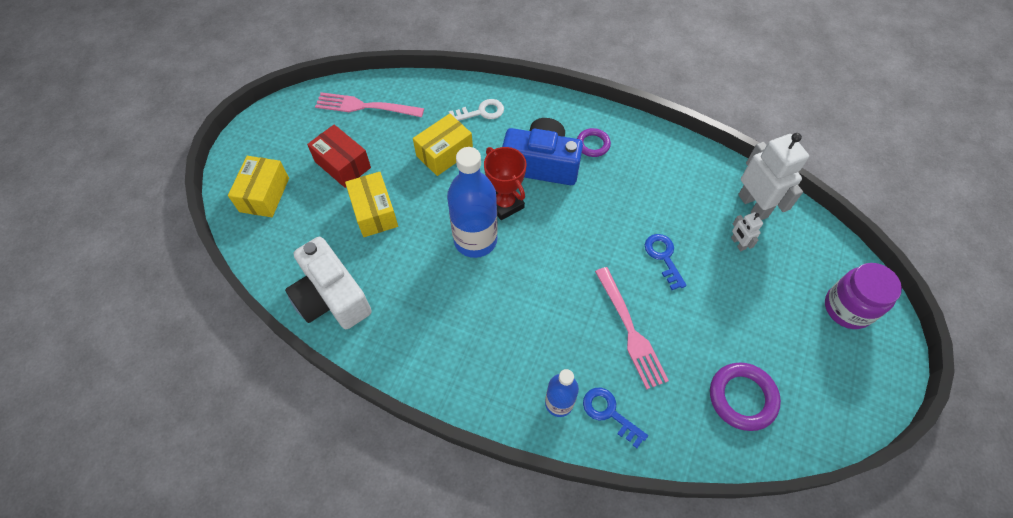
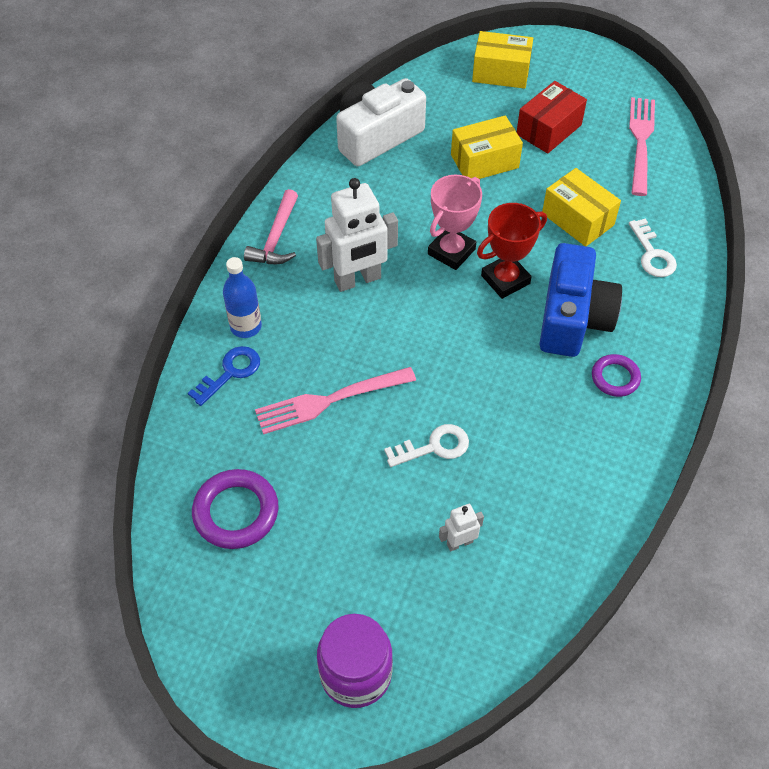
camera: 90 degrees right, 5 degrees down
blue bottle [447,147,498,258] -> pink trophy [428,175,482,270]
blue key [645,234,687,290] -> white key [384,424,469,467]
white robot [738,133,809,220] -> white robot moved to [316,178,398,292]
none -> pink hammer [244,189,298,264]

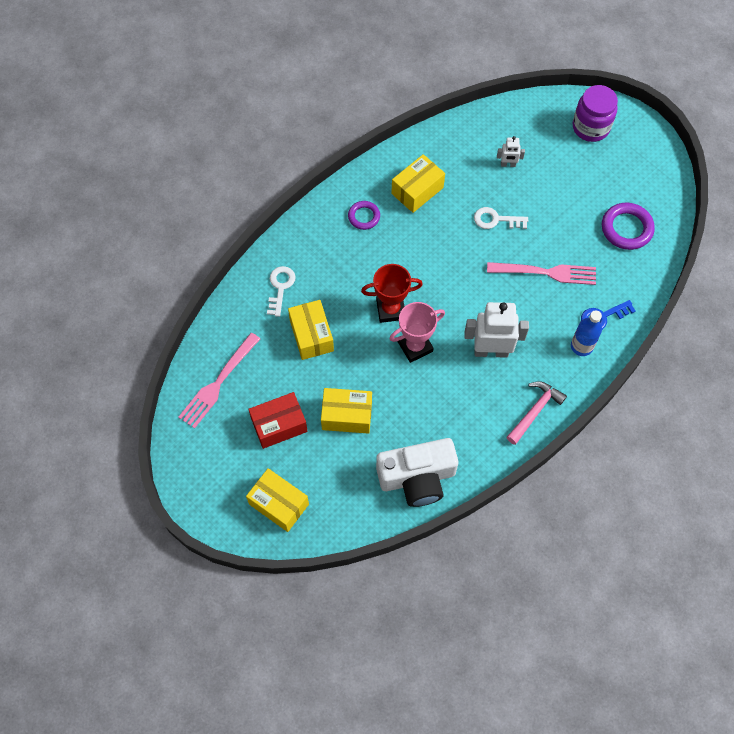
camera: 155 degrees left, 10 degrees up
blue camera [539,243,622,357] -> none
none -> yellow box [391,154,445,213]

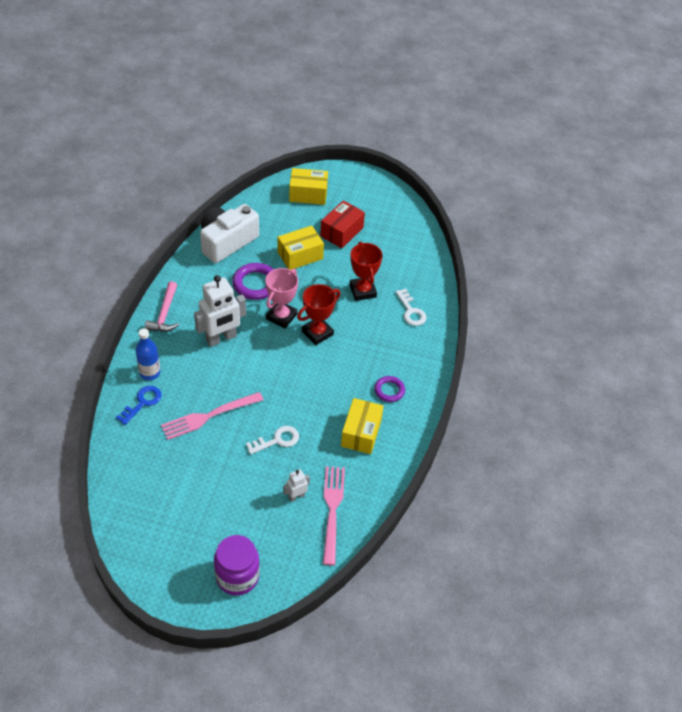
camera: 145 degrees right, 15 degrees down
pink fork [179,333,260,428] -> pink fork moved to [323,466,345,565]
yellow box [288,300,334,360] -> red trophy [350,242,383,301]
purple ring [602,203,655,250] -> purple ring moved to [232,263,274,300]

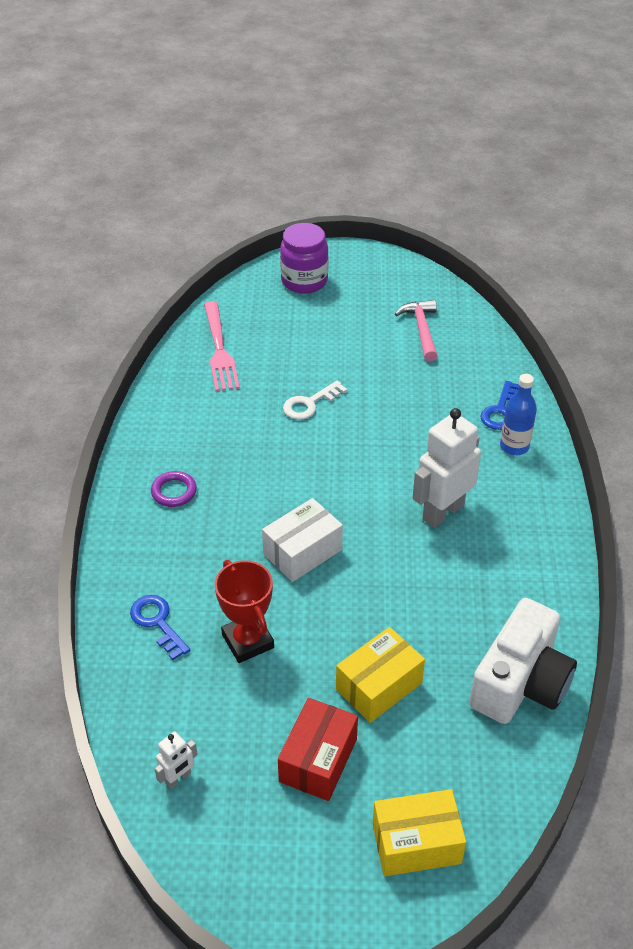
camera: 170 degrees right, 5 degrees down
pink hammer [145,281,179,332] -> pink hammer moved to [395,300,438,362]
pink fork [161,392,263,440] -> none
purple ring [232,263,274,300] -> none
pink trophy [266,268,298,329] -> none
white robot [283,469,310,502] -> white robot moved to [155,731,198,789]
red trophy [297,284,340,345] -> white box [262,498,343,582]
yellow box [341,398,383,454] -> none
white key [396,289,427,326] -> blue key [130,595,190,660]

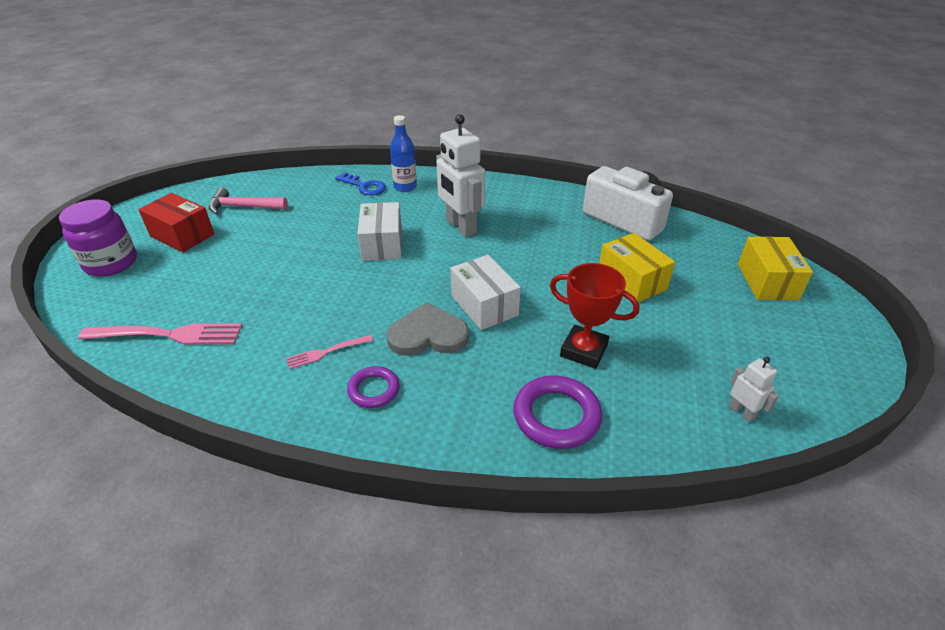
camera: 80 degrees left, 5 degrees down
blue key [130,595,190,660] -> purple ring [513,375,602,449]
red trophy [215,560,274,663] -> red trophy turned 45 degrees clockwise [550,263,639,369]
red box [278,698,358,801] -> red box moved to [138,193,214,252]
white key [283,380,347,420] -> none
none -> pink fork [286,335,373,369]
none -> white box [357,202,402,261]
none -> grey heart [386,302,469,356]

